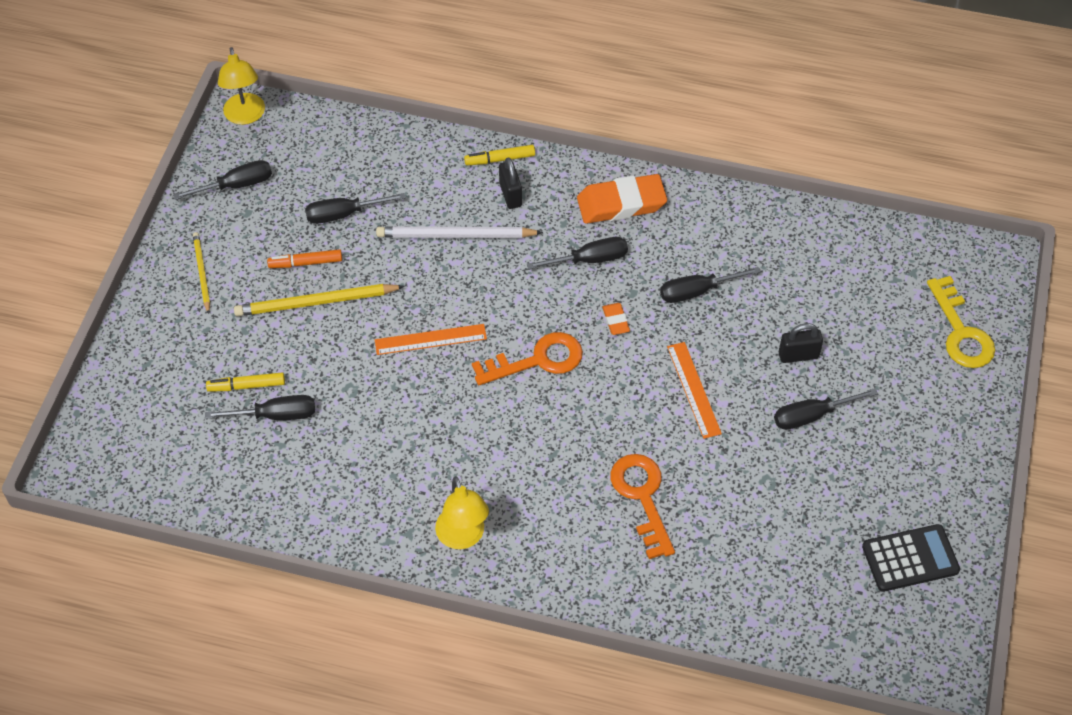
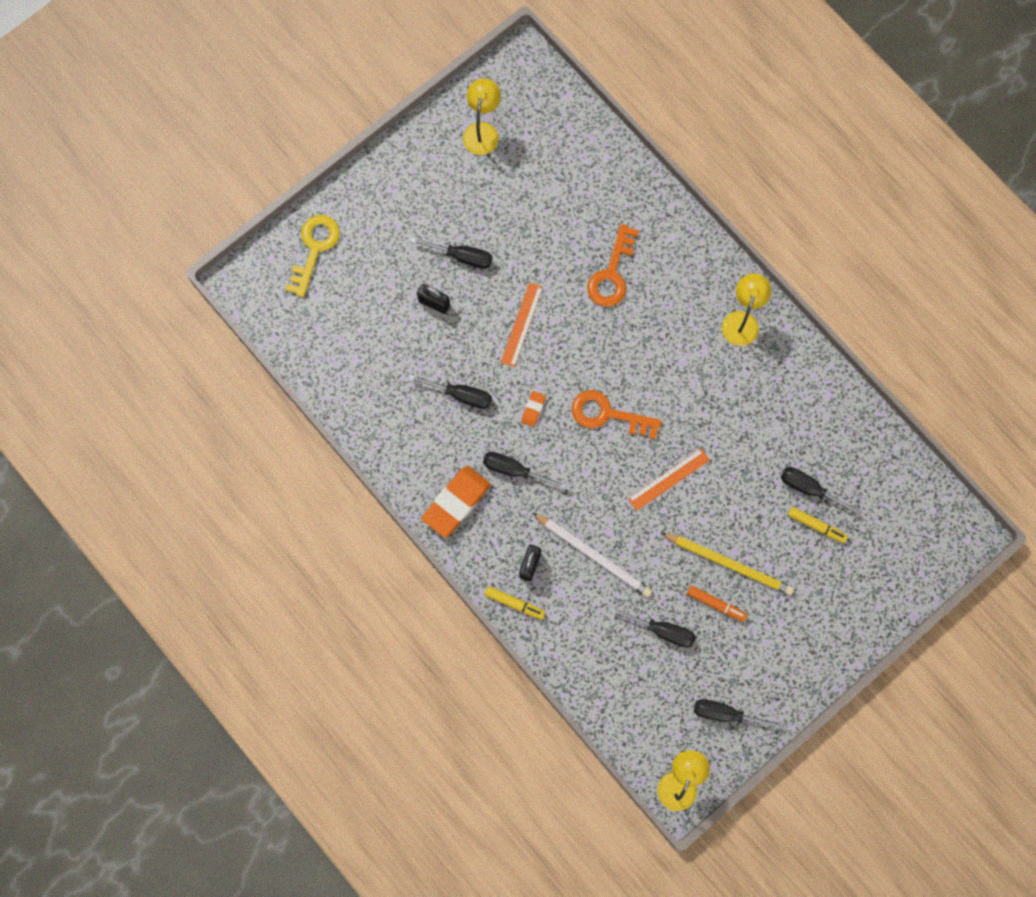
camera: 145 degrees left, 20 degrees up
yellow pencil [193,232,210,314] -> none
orange ruler [375,324,487,355] -> orange ruler turned 60 degrees counterclockwise [628,448,710,511]
orange eraser [577,174,667,224] -> orange eraser turned 75 degrees counterclockwise [421,466,491,538]
black calculator [862,524,960,592] -> yellow lamp [463,78,501,155]

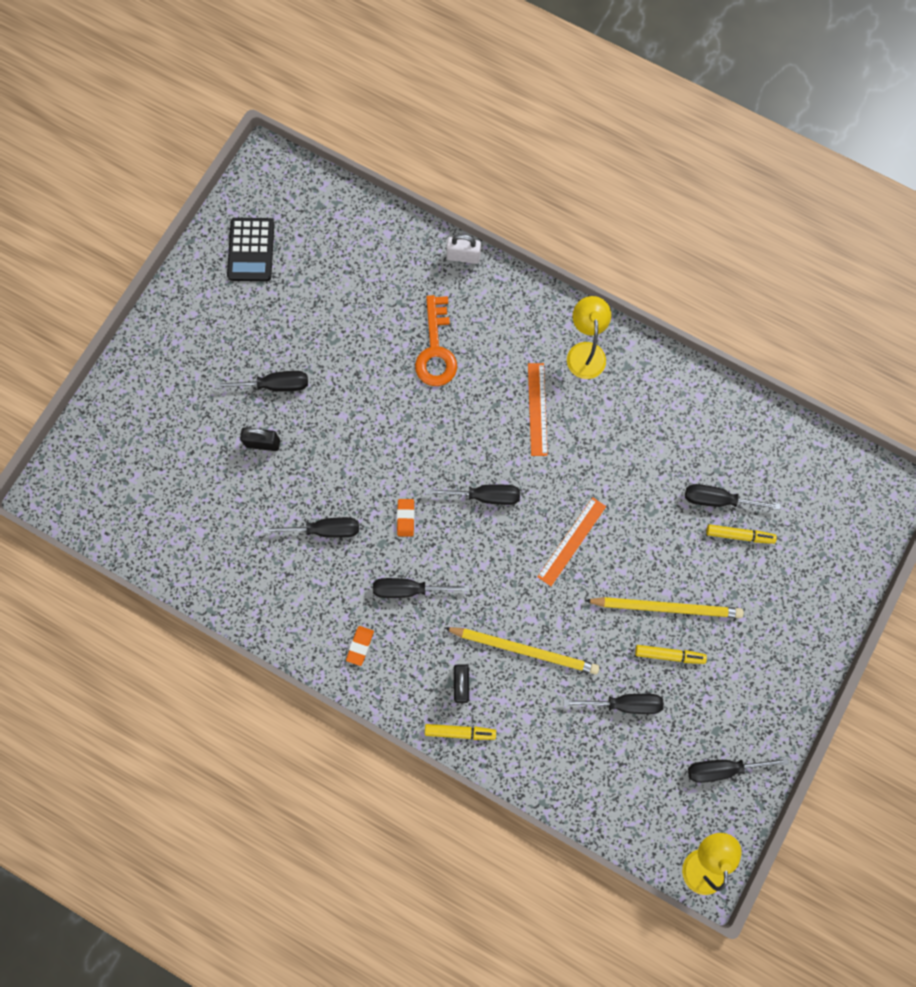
camera: 20 degrees left, 0 degrees up
yellow key [285,215,340,297] -> none
orange eraser [421,466,491,538] -> orange eraser [346,626,374,666], size x0.46
yellow lamp [463,78,501,155] -> black calculator [227,218,274,281]
orange ruler [501,282,543,367] -> orange ruler moved to [528,363,548,456]
white pencil [532,512,652,597] -> yellow pencil [445,627,599,675]
orange key [572,390,661,439] -> black screwdriver [425,484,520,505]
orange marker [687,585,747,622] -> yellow marker [635,645,707,664]
none -> white padlock [446,234,481,264]

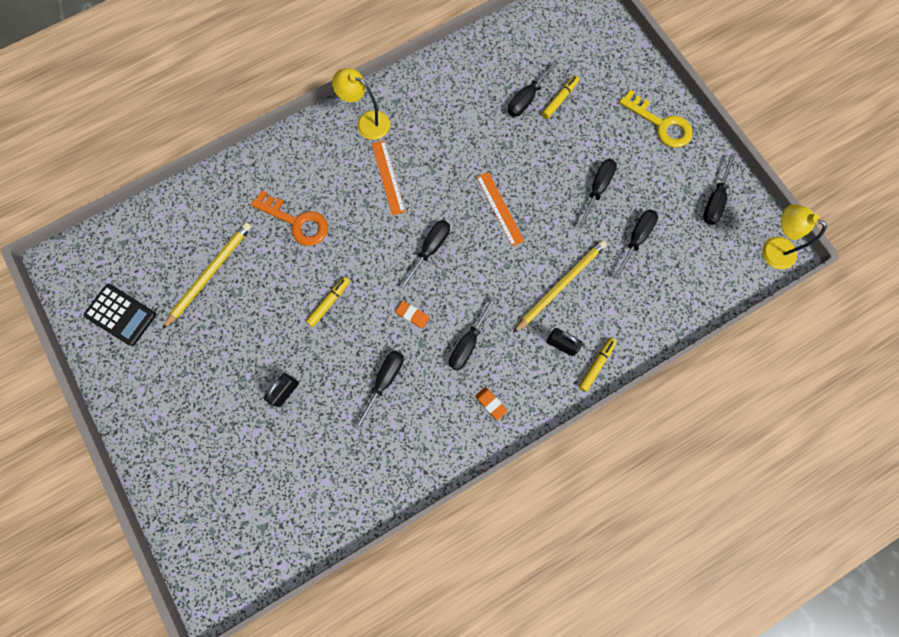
camera: 60 degrees left, 0 degrees up
black screwdriver [215,371,308,391] -> black screwdriver moved to [578,159,617,228]
white padlock [446,234,481,264] -> none
orange ruler [528,363,548,456] -> orange ruler turned 45 degrees clockwise [372,140,405,216]
yellow pencil [584,597,744,618] -> yellow pencil moved to [162,222,252,329]
yellow marker [635,645,707,664] -> yellow marker moved to [306,277,350,327]
none -> yellow key [619,90,692,148]

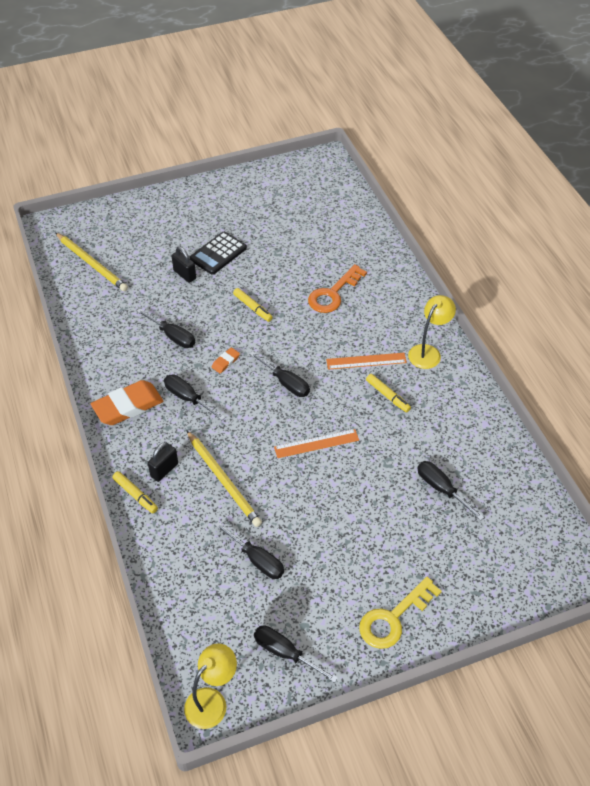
camera: 100 degrees right, 25 degrees down
black calculator [84,284,156,346] -> black calculator moved to [190,232,247,275]
yellow pencil [162,222,252,329] -> yellow pencil moved to [55,232,128,291]
orange eraser [475,387,508,420] -> orange eraser [91,380,163,425], size x2.18
yellow marker [542,75,579,119] -> yellow marker moved to [366,374,411,413]
black screwdriver [578,159,617,228] -> none

